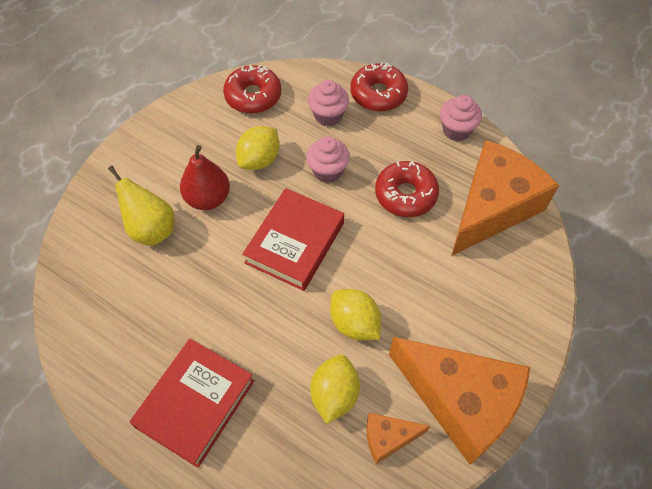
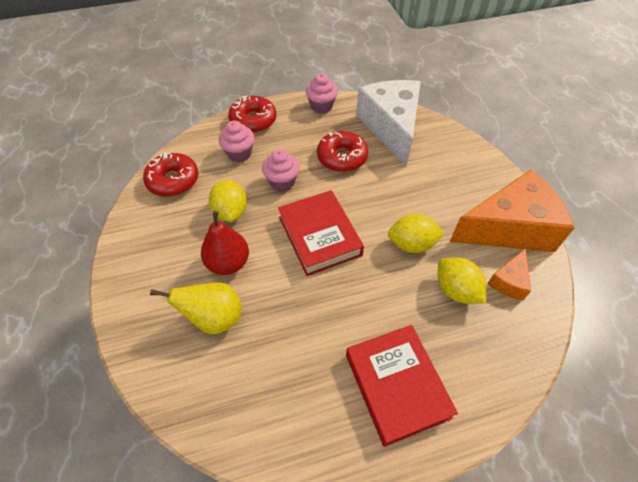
camera: 50 degrees left, 5 degrees down
orange cheese [451,140,559,256] -> white cheese [356,80,421,166]

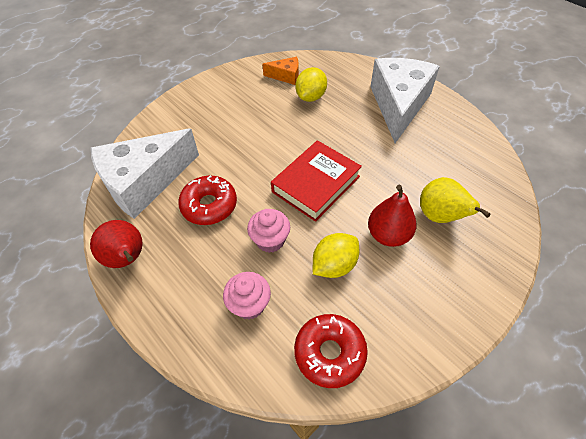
camera: 115 degrees left, 0 degrees up
red donut [228,96,277,133] -> none
pink cupcake [306,73,338,113] -> red pear [90,220,143,268]
red book [346,325,458,447] -> white cheese [370,58,440,143]
yellow lemon [388,214,444,253] -> none
orange cheese [450,170,574,252] -> none

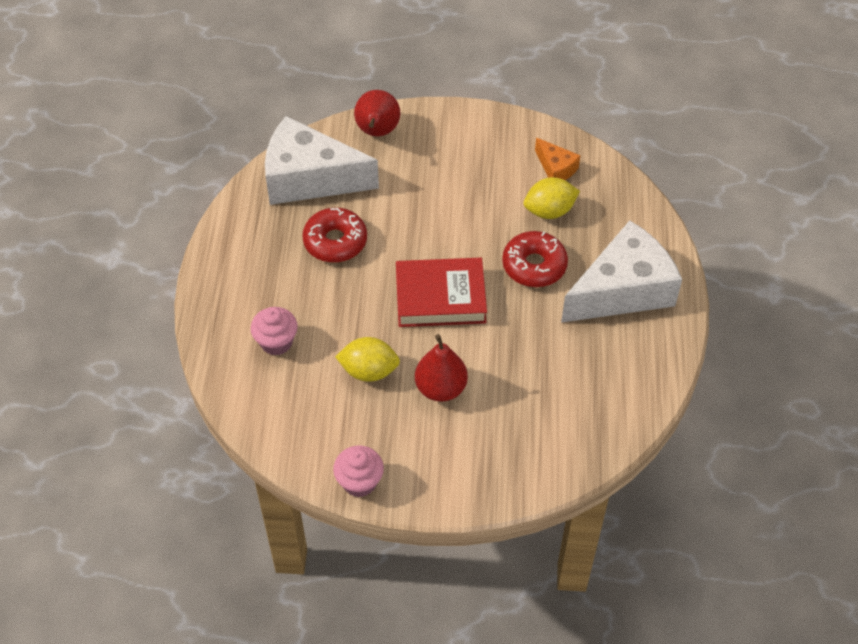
camera: 45 degrees right, 0 degrees up
red pear [90,220,143,268] -> red pear moved to [354,90,400,136]
pink cupcake [247,209,290,253] -> pink cupcake moved to [333,445,384,497]
red donut [294,314,368,388] -> red donut moved to [502,231,568,287]
yellow pear [420,177,491,223] -> none

